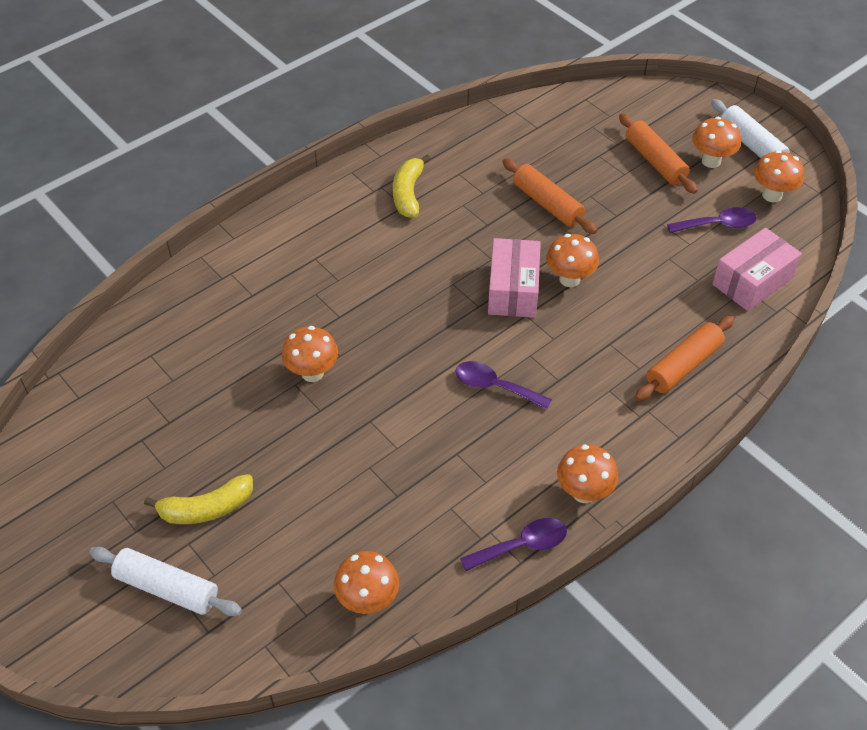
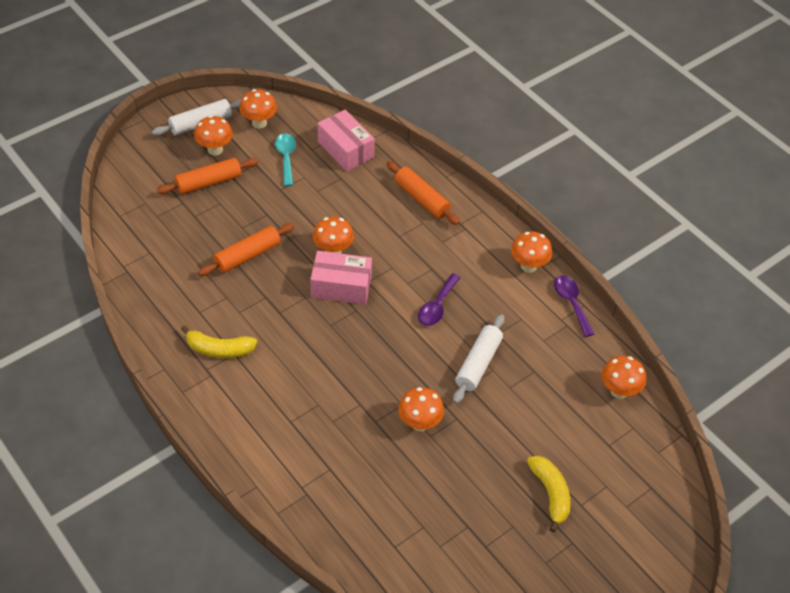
camera: 90 degrees left, 0 degrees up
white rolling pin [89,547,242,616] -> white rolling pin moved to [453,314,505,404]
purple spoon [667,207,757,233] -> turquoise spoon [275,133,296,186]

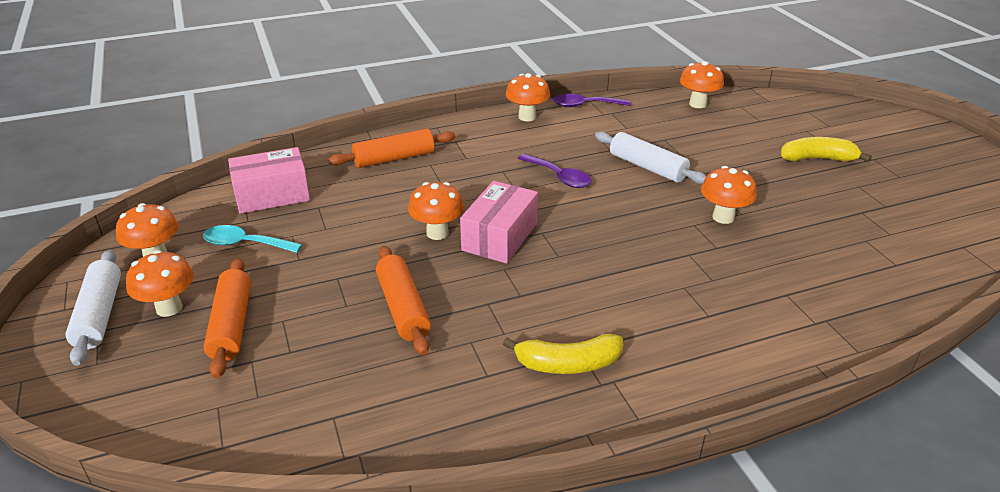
camera: 70 degrees left, 15 degrees down
yellow banana [181,325,257,358] -> yellow banana turned 60 degrees clockwise [503,334,623,374]

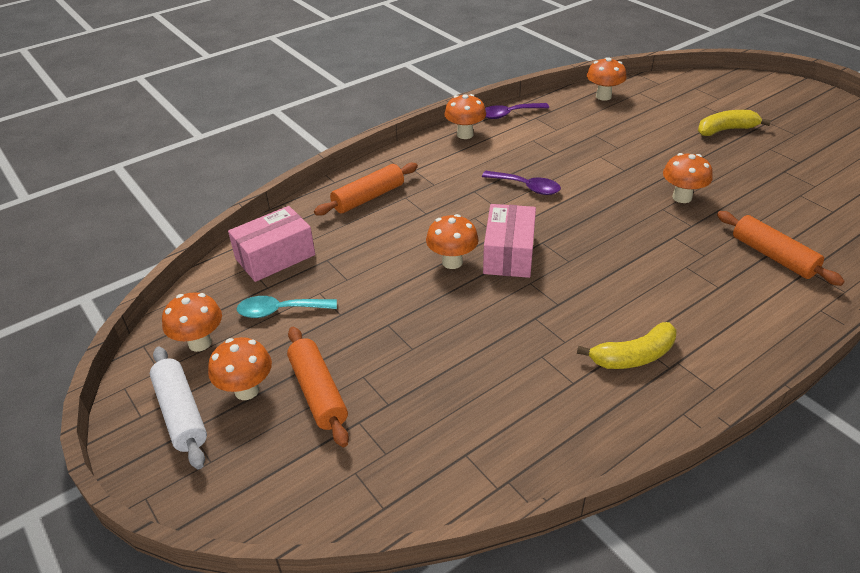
camera: 15 degrees left, 5 degrees up
orange rolling pin [376,246,431,355] -> orange rolling pin moved to [717,211,845,286]
white rolling pin [595,131,706,184] -> none

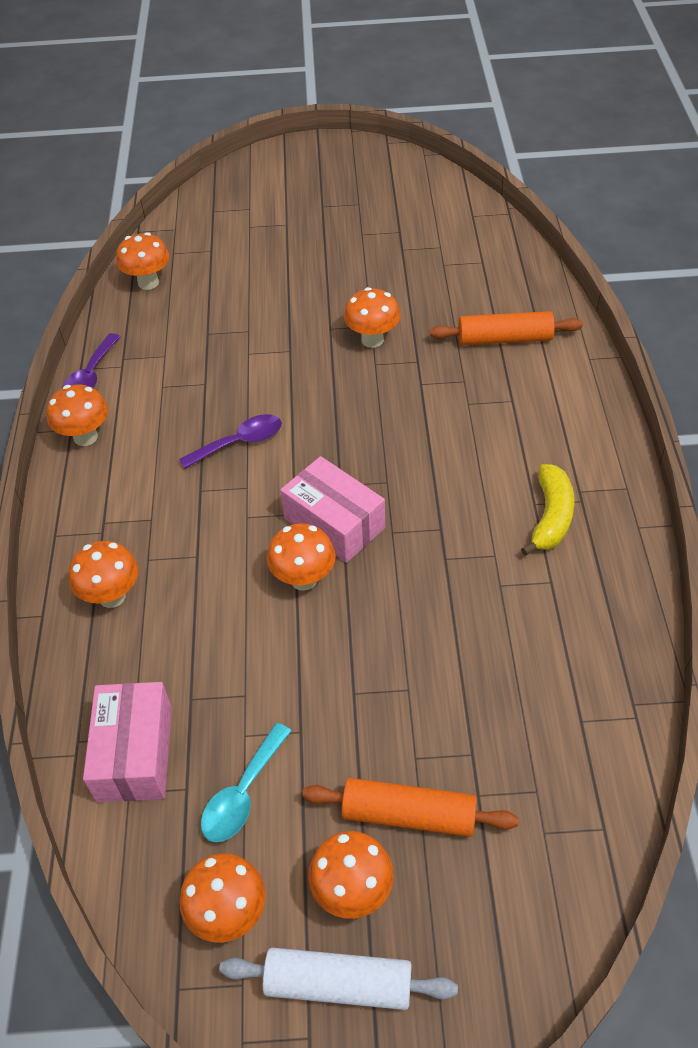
camera: 55 degrees left, 10 degrees up
orange rolling pin [314,163,418,216] -> orange mushroom [69,541,138,608]
yellow banana [698,110,771,136] -> none

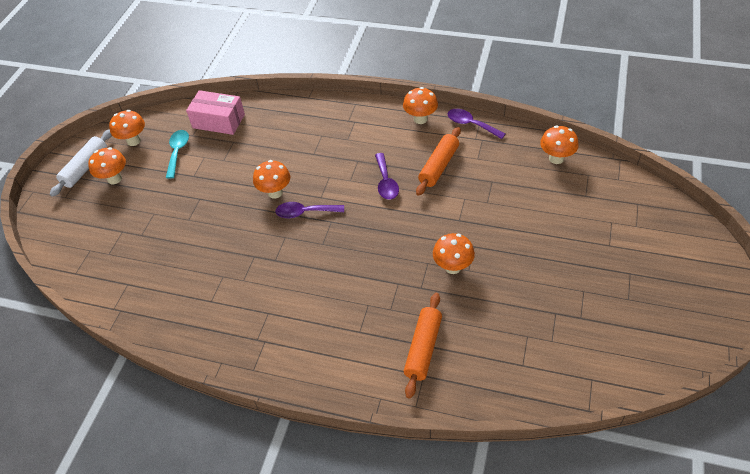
camera: 110 degrees right, 0 degrees up
orange mushroom [69,541,138,608] -> none
turquoise spoon [201,723,291,842] -> turquoise spoon turned 45 degrees clockwise [166,130,189,179]
pink box [280,456,385,563] -> purple spoon [275,202,344,218]
orange rolling pin [302,778,519,837] -> orange rolling pin moved to [416,127,461,196]
yellow banana [521,464,574,556] -> none

